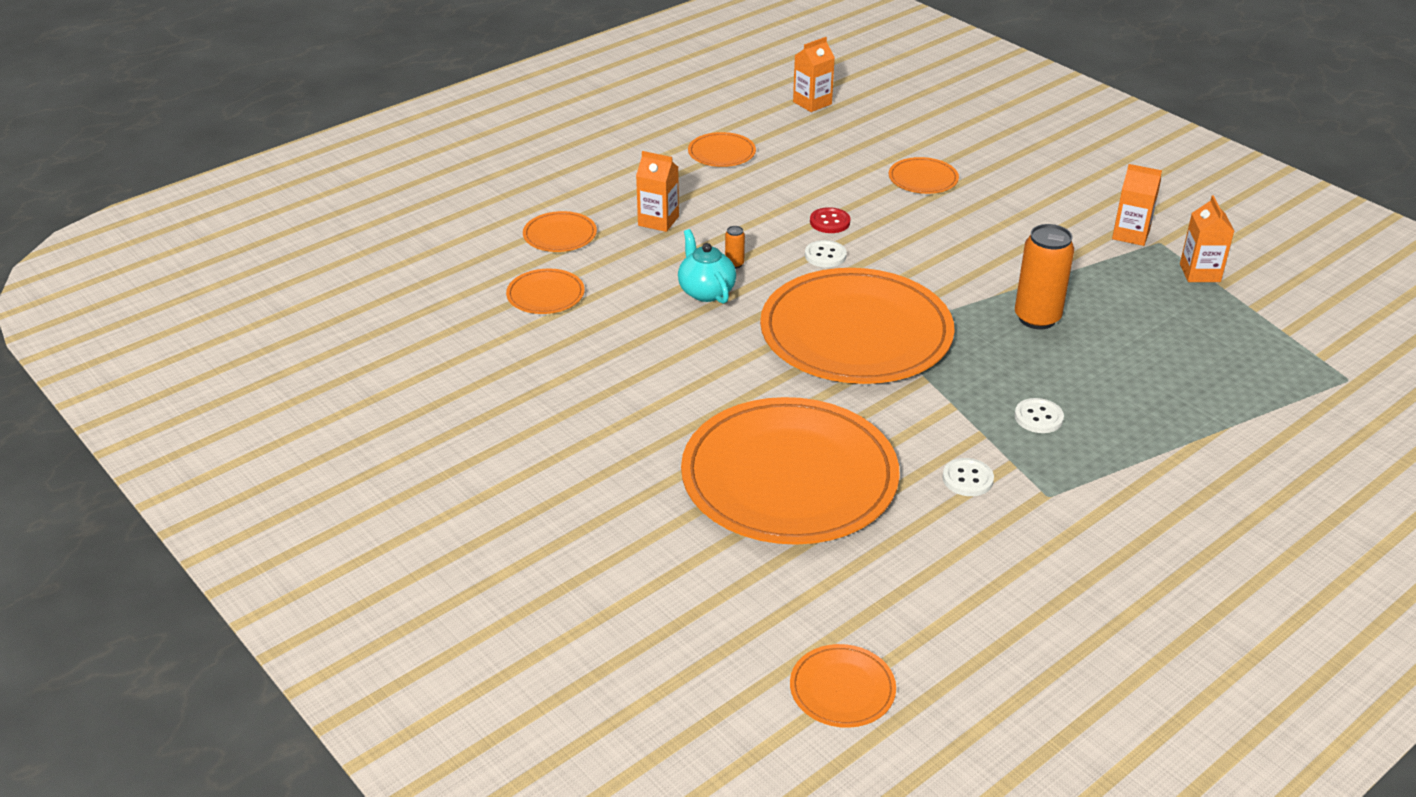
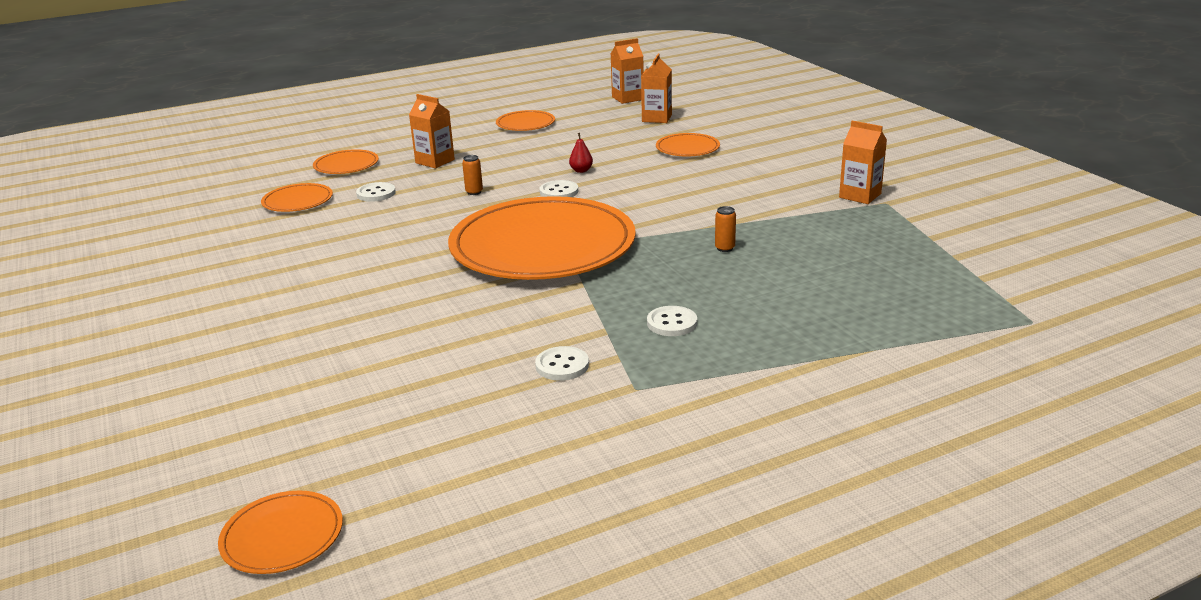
camera: 15 degrees right, 10 degrees down
turquoise teapot [678,229,736,304] -> none
orange plate [681,397,900,545] -> none
red button [810,207,850,233] -> red pear [569,133,593,173]
orange can [1015,224,1074,329] -> orange can [715,206,736,252], size x0.43
orange carton [1180,196,1234,282] -> orange carton moved to [641,54,672,123]
none -> white button [356,182,396,202]

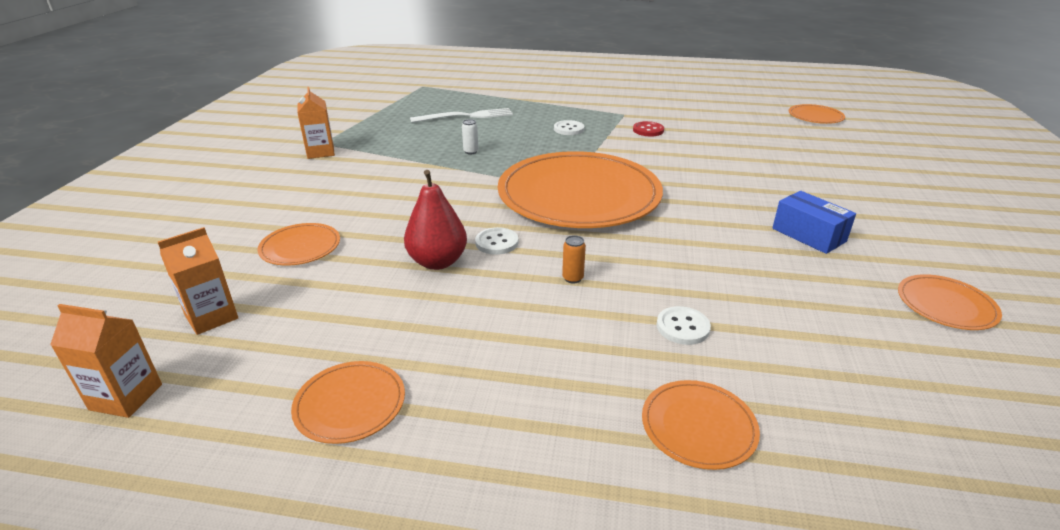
camera: 145 degrees left, 5 degrees up
orange plate [261,183,333,212] -> orange plate moved to [898,274,1002,330]
orange carton [409,94,455,168] -> none
white button [535,346,589,381] -> red button [633,121,664,136]
red pear [569,133,593,173] -> red pear [404,170,467,270], size x2.12
orange can [715,206,736,252] -> white can [462,119,478,154]
none -> white fork [410,108,513,123]
none -> blue box [772,191,856,254]

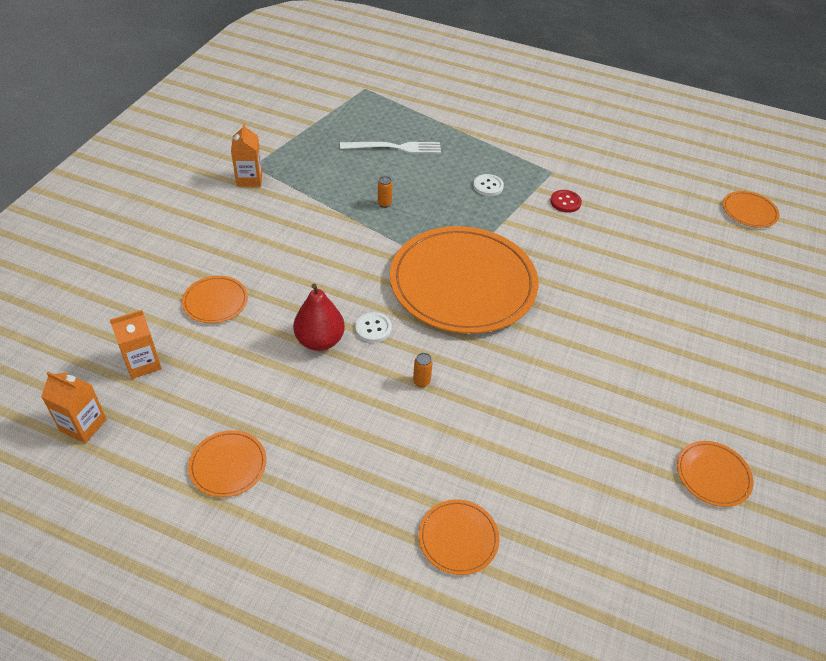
camera: 10 degrees right, 15 degrees up
white can [462,119,478,154] -> orange can [378,176,393,208]
white button [656,306,711,345] -> none
blue box [772,191,856,254] -> none

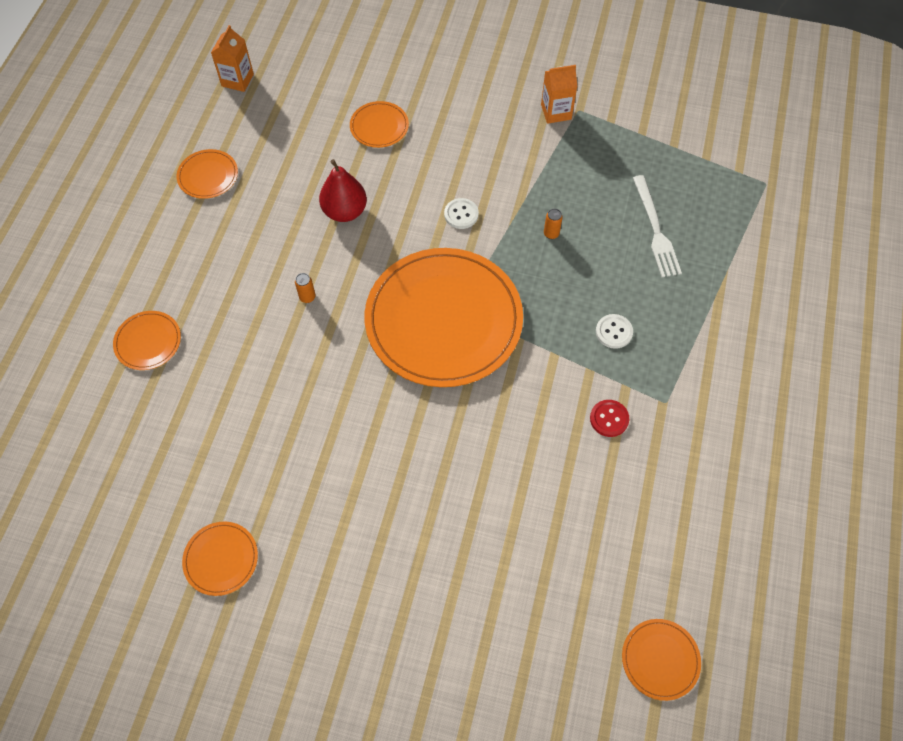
camera: 85 degrees right, 15 degrees up
orange carton [110,310,162,379] -> none
white button [355,312,392,343] -> white button moved to [444,198,479,229]

